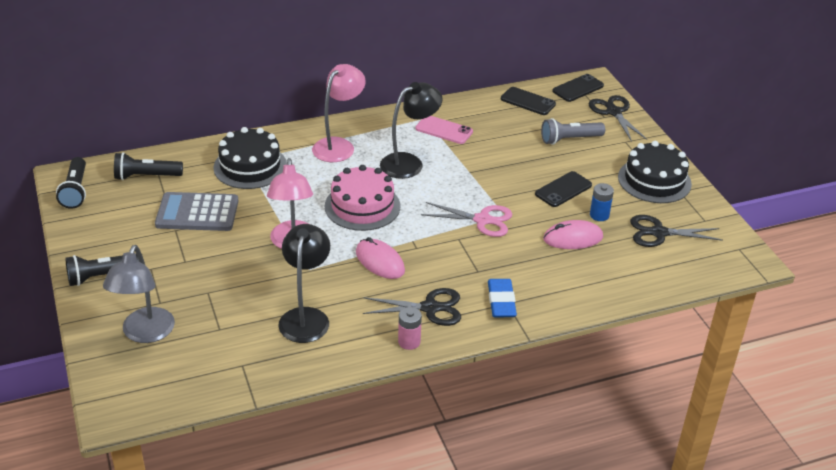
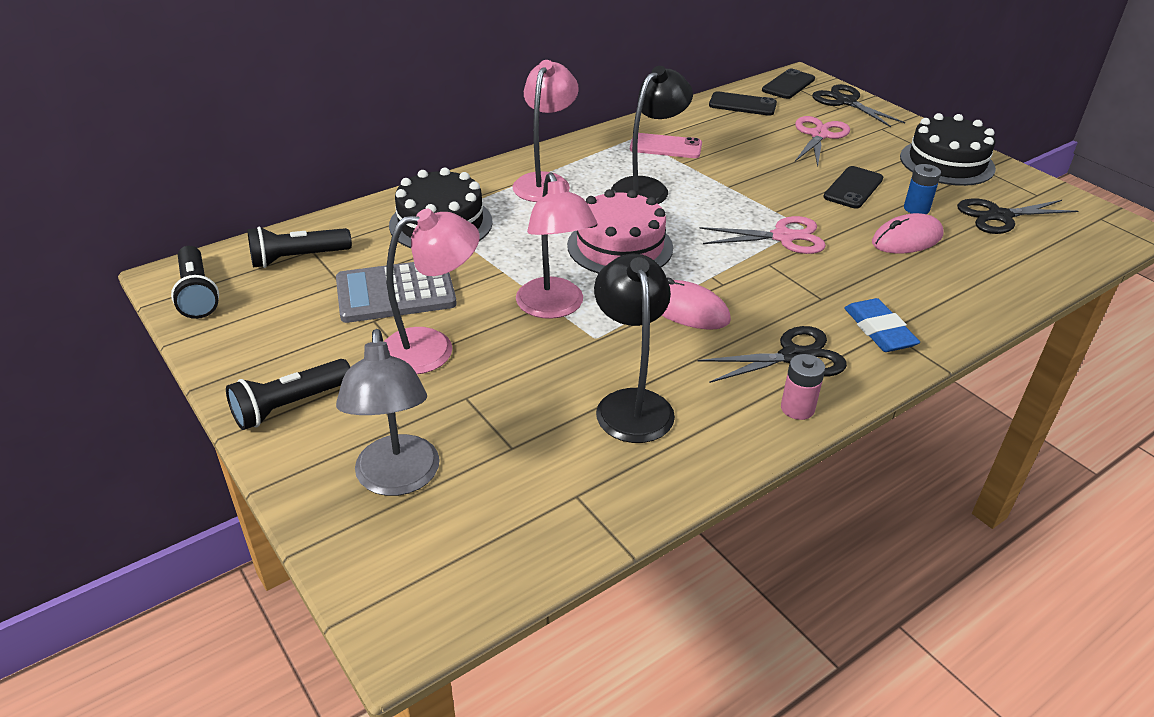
camera: 15 degrees left, 0 degrees up
grey flashlight [541,118,605,145] -> pink scissors [795,116,850,167]
none -> pink lamp [384,209,480,374]

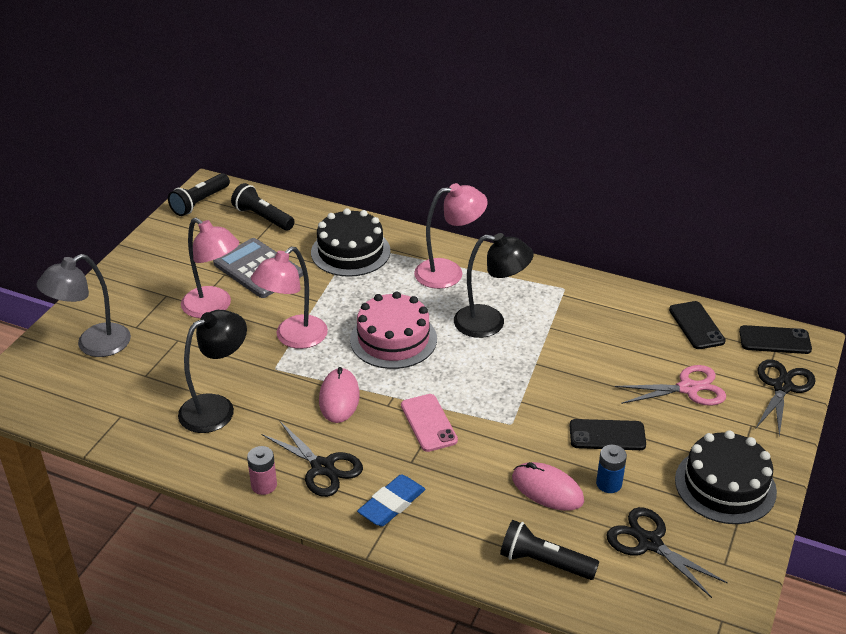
camera: 60 degrees right, 0 degrees up
black flashlight [226,359,350,430] -> black flashlight moved to [500,520,599,580]
pink phone [630,133,702,158] -> pink phone moved to [401,394,458,452]
pink scissors [699,216,826,254] -> none

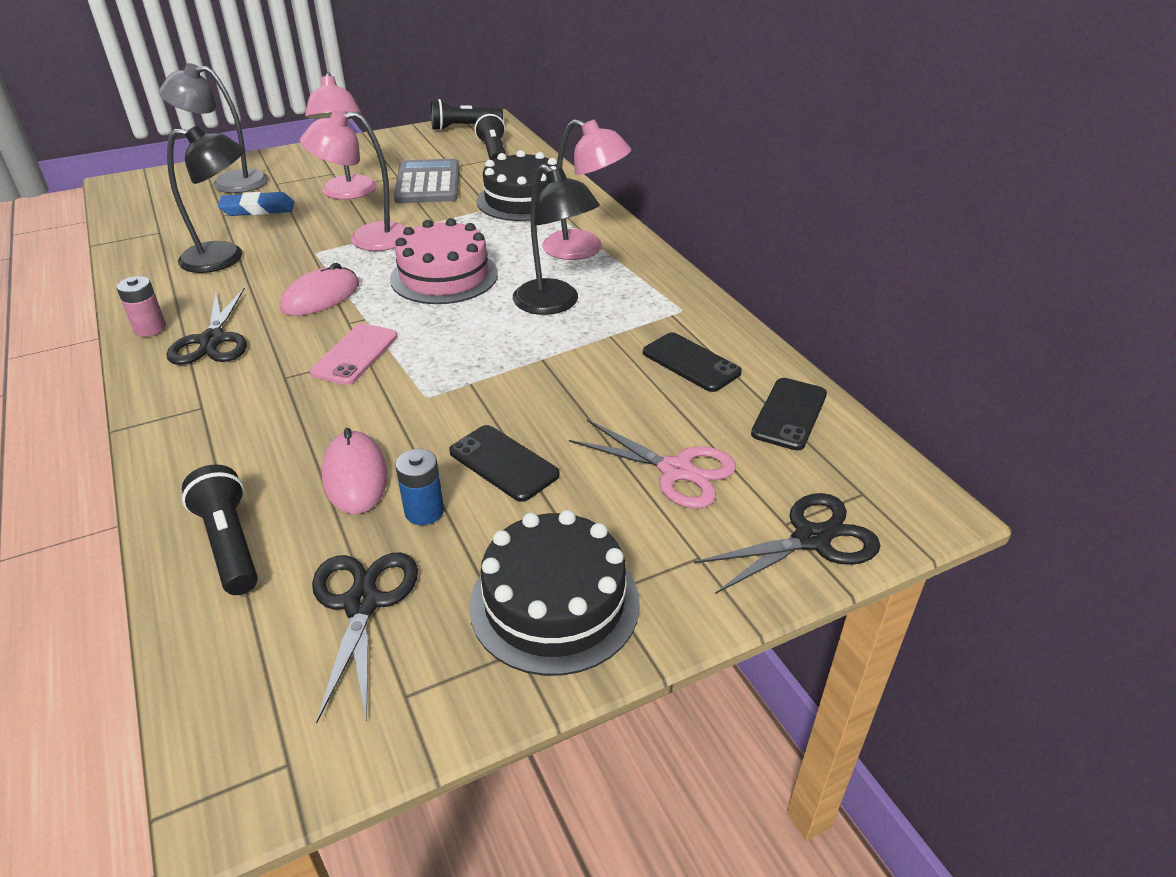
camera: 40 degrees right, 0 degrees up
blue eraser [357,474,425,527] -> blue eraser moved to [218,192,294,216]
black phone [739,325,812,354] -> black phone moved to [643,333,742,392]

